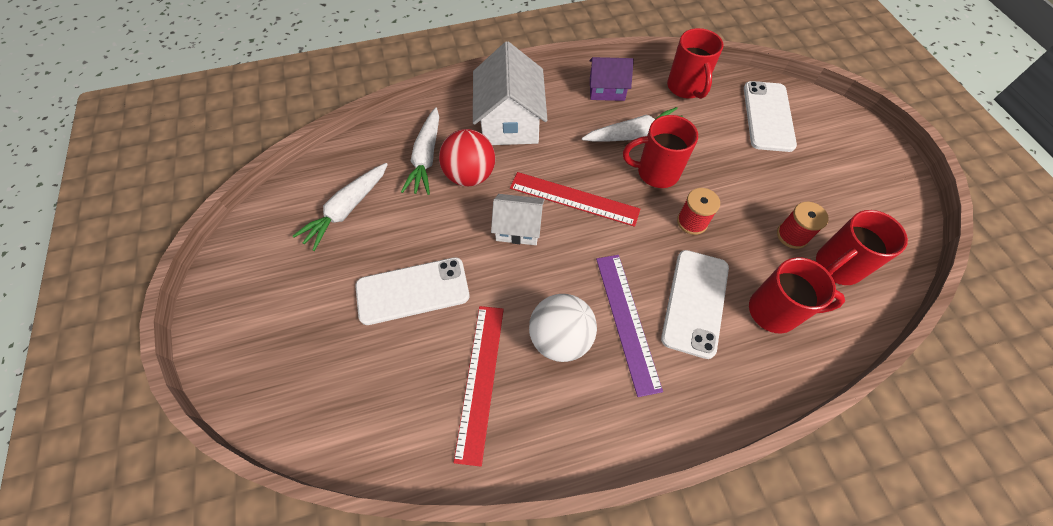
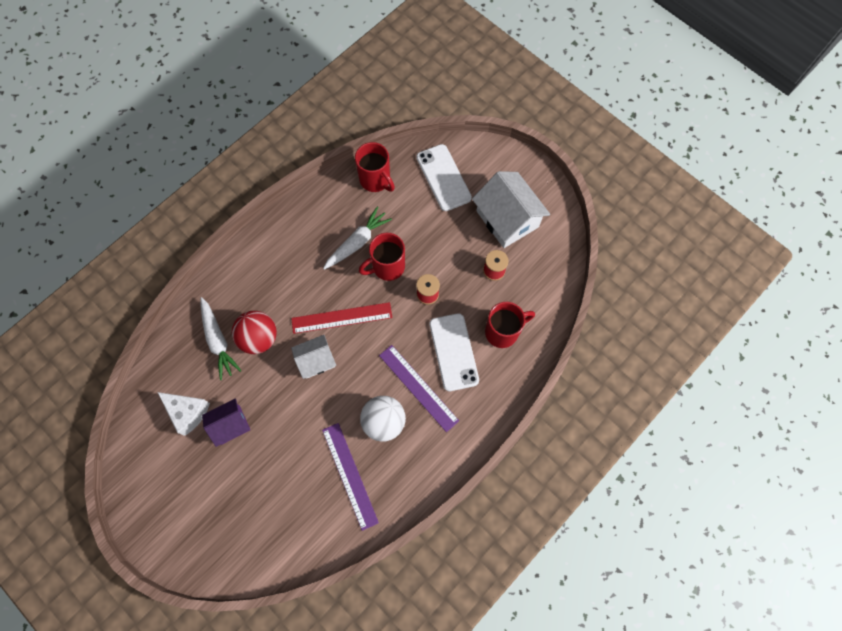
camera: 30 degrees left, 10 degrees up
white carrot [293,163,388,251] -> white cheese [157,392,210,436]
white phone [355,257,470,325] -> none
red ruler [453,306,504,467] -> purple ruler [322,423,379,531]
white house [473,41,548,145] -> white house moved to [472,171,550,248]
purple house [589,57,634,101] -> purple house moved to [202,398,251,447]
red mug [816,210,908,285] -> none

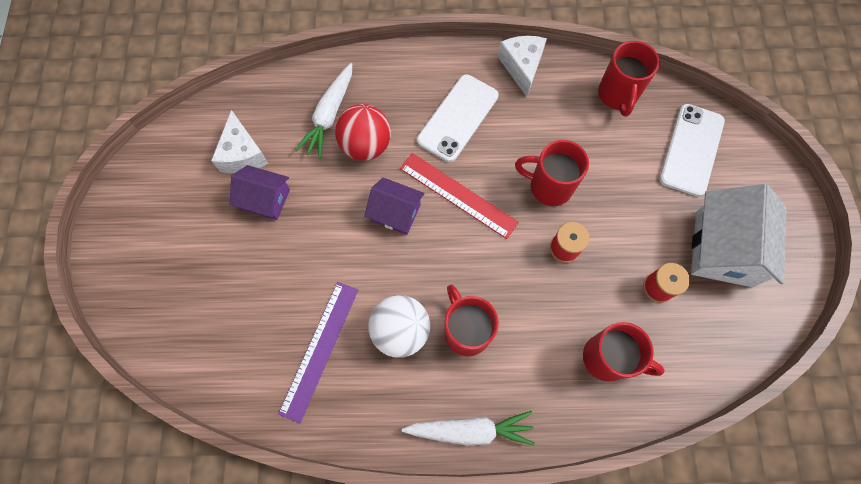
camera: 45 degrees right, 0 degrees up
white house [291,335,336,379] -> purple house [364,177,424,235]
white carrot [323,206,392,270] -> white carrot moved to [402,411,535,446]
purple ruler [379,345,459,432] -> red mug [444,284,499,356]
white phone [429,313,479,391] -> white phone moved to [417,75,499,162]
none -> white cheese [498,36,547,97]

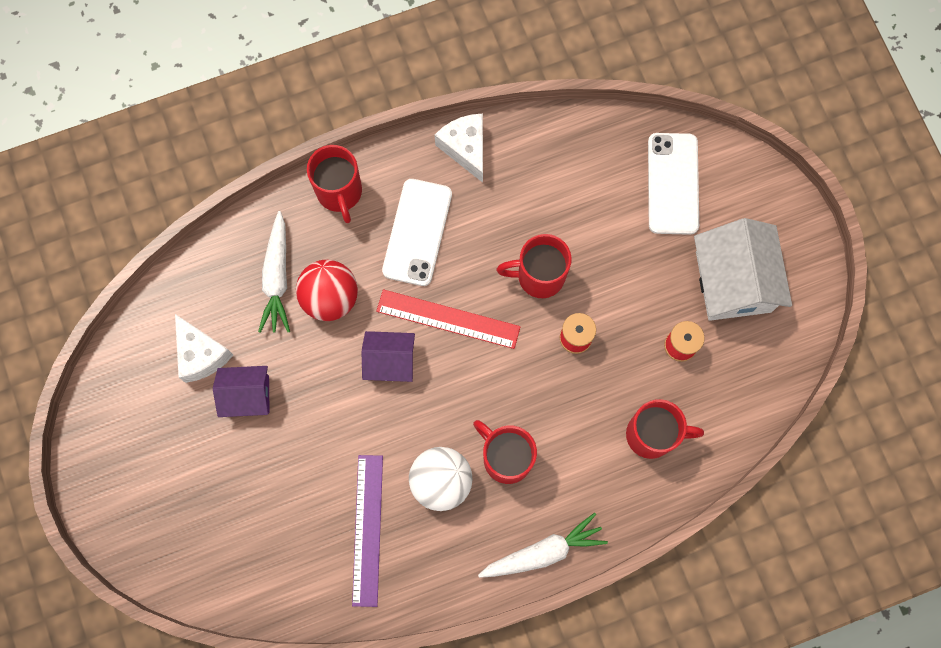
camera: 20 degrees left, 5 degrees up
red mug [598,41,660,117] -> red mug moved to [307,145,362,223]

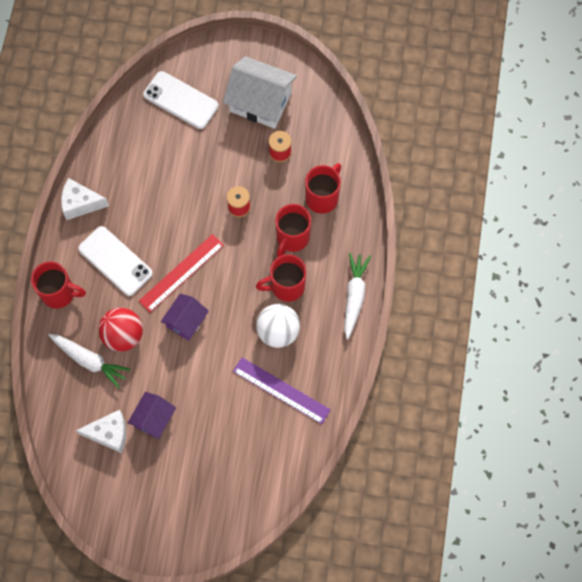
camera: 60 degrees left, 5 degrees down
red mug [497,234,572,298] -> red mug moved to [275,204,311,257]

